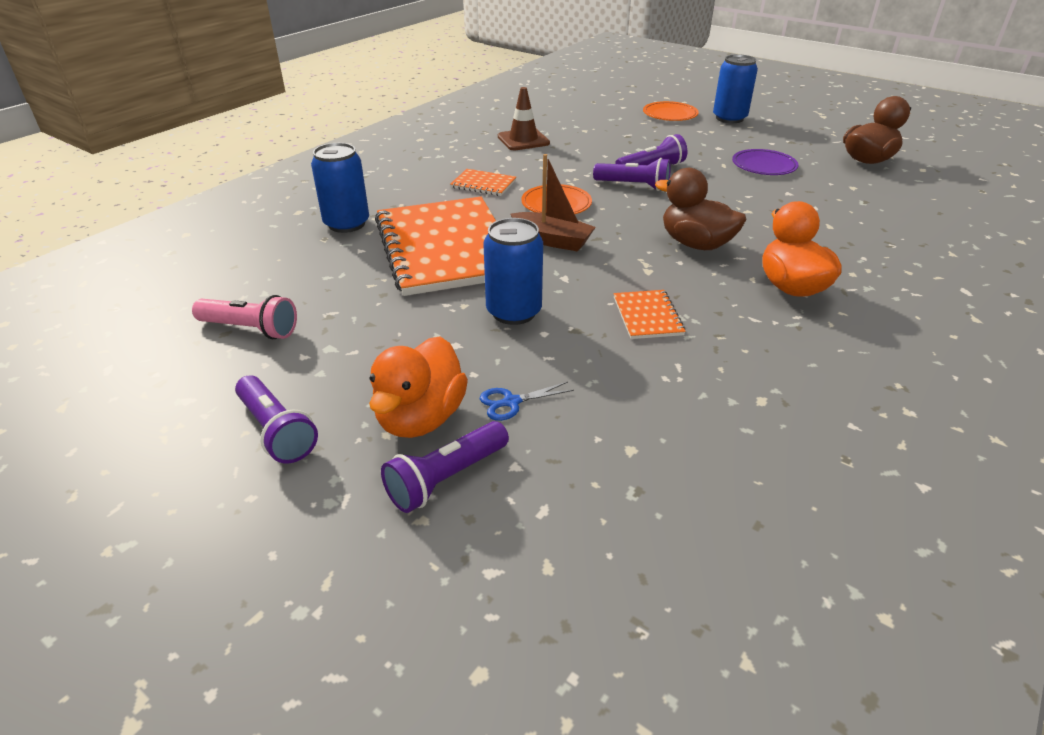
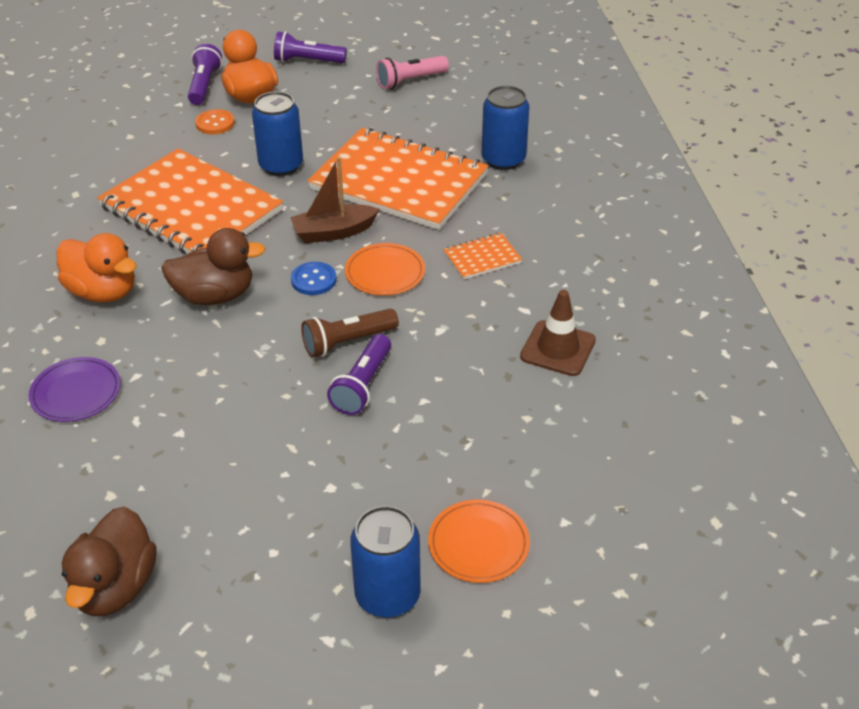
camera: 135 degrees right, 5 degrees up
blue scissors [480,382,574,421] -> orange button [195,109,235,134]
purple flashlight [593,158,671,191] -> brown flashlight [301,309,399,358]
orange notebook [614,290,686,339] -> orange notebook [97,149,283,254], size x2.44
purple plate [732,149,799,175] -> purple plate moved to [28,357,121,422]
none -> blue button [291,262,336,295]

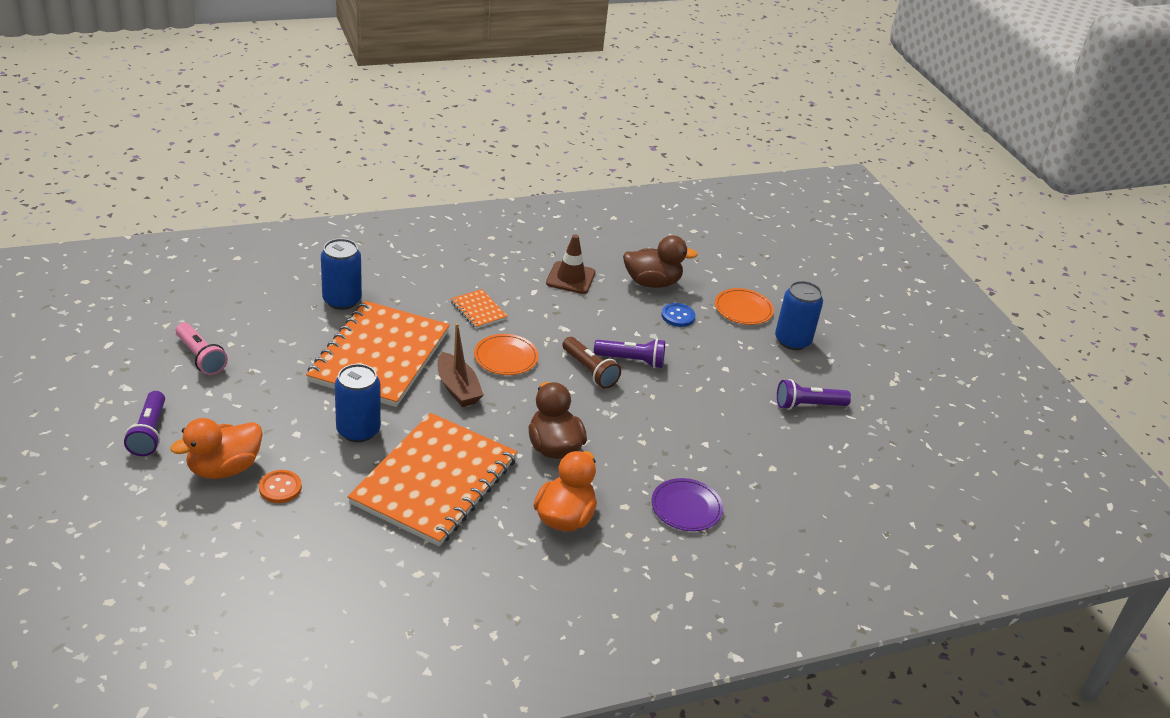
camera: 105 degrees left, 5 degrees down
brown duck [62,506,157,616] -> brown duck moved to [623,235,698,288]
purple flashlight [188,44,222,105] -> purple flashlight moved to [777,379,851,410]
blue button [291,262,336,295] -> blue button moved to [661,303,696,327]

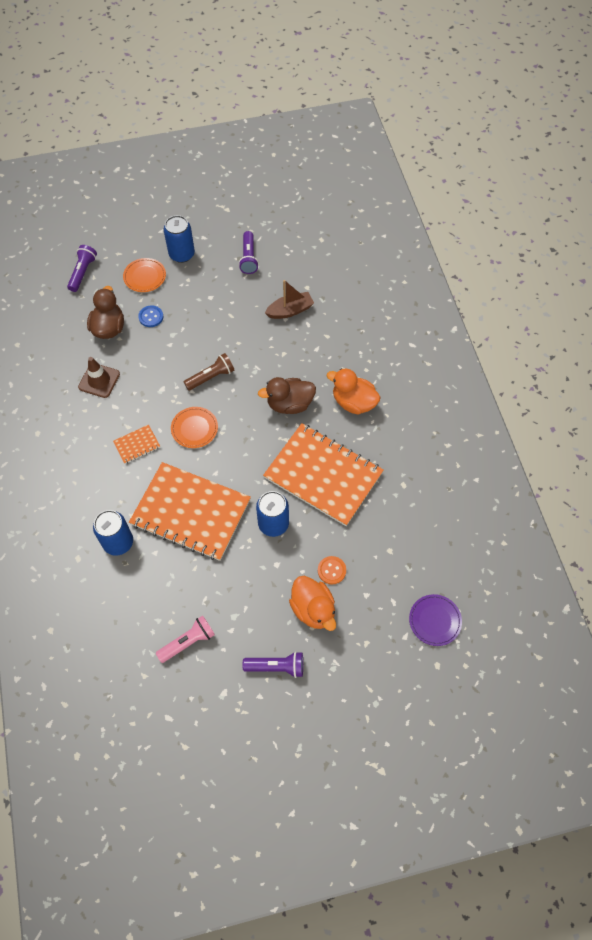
camera: 80 degrees left, 25 degrees up
brown boat [438,323,484,407] -> brown boat moved to [265,280,314,319]
purple flashlight [594,339,665,368] -> purple flashlight moved to [67,245,97,292]
purple plate [651,478,723,531] -> purple plate moved to [409,594,462,646]

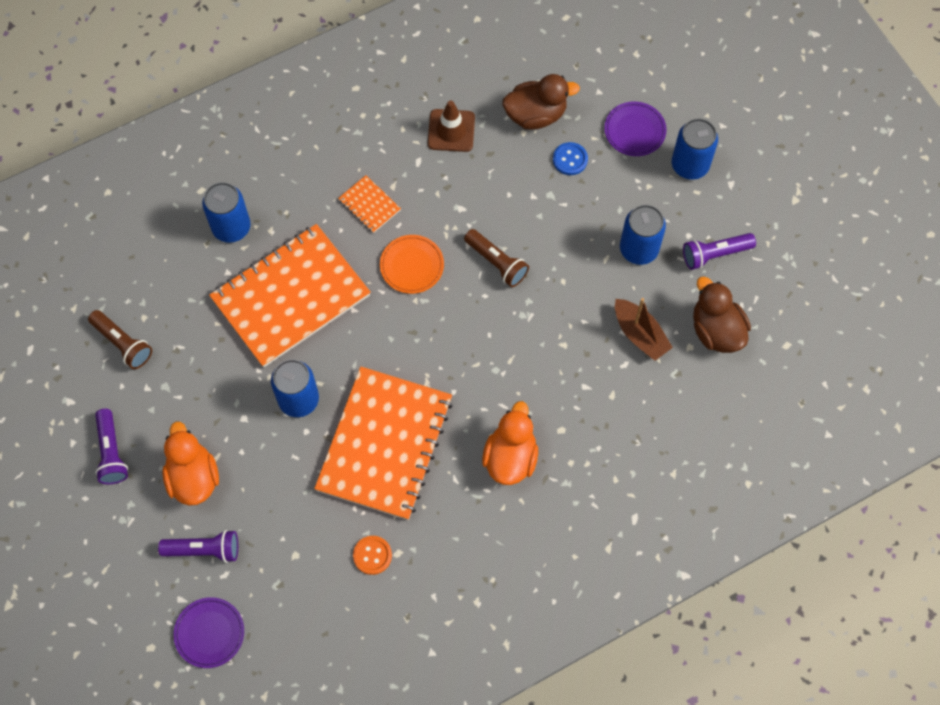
camera: 75 degrees right, 5 degrees up
purple flashlight [67,245,97,292] -> purple flashlight moved to [158,530,238,563]
orange plate [123,258,166,292] -> purple plate [604,101,667,156]
orange notebook [129,462,251,561] -> orange notebook turned 45 degrees clockwise [209,224,371,367]
pink flashlight [156,615,215,663] -> brown flashlight [88,310,152,369]
brown duck [258,377,316,414] -> brown duck moved to [693,276,751,353]
orange duck [289,576,336,631] -> orange duck turned 120 degrees clockwise [162,421,219,506]
orange button [318,556,346,585] -> orange button moved to [353,536,392,575]
none -> blue can [620,205,666,265]

